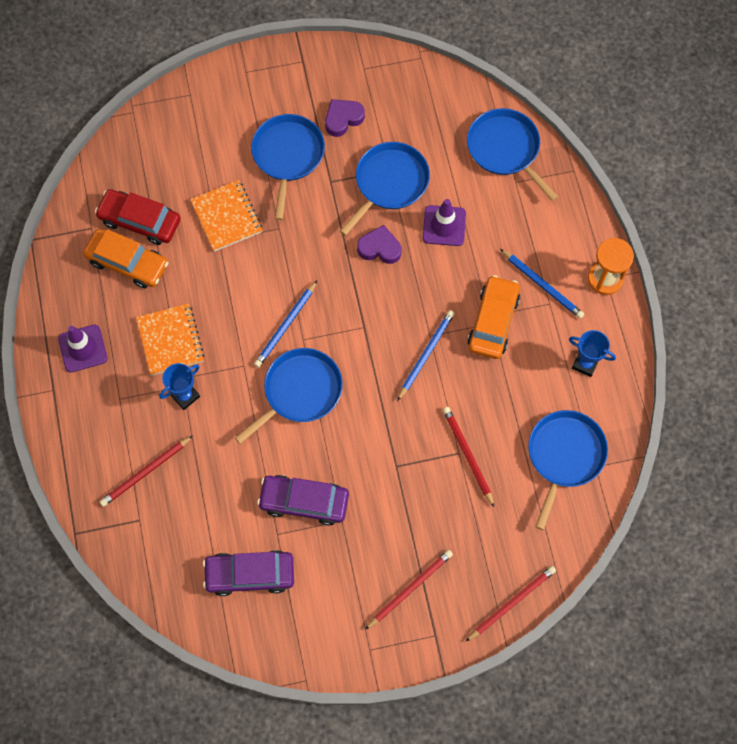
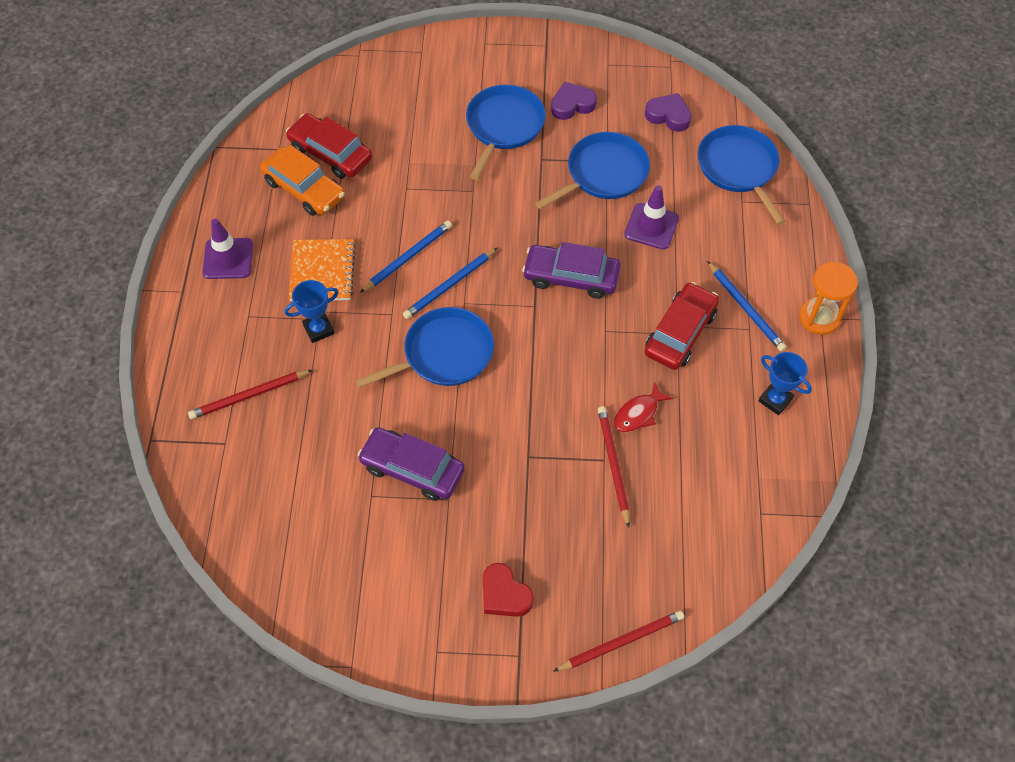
camera: 15 degrees right, 10 degrees down
orange notebook [190,180,263,252] -> none
purple car [203,550,294,596] -> purple car moved to [522,242,621,299]
purple heart [357,225,401,264] -> purple heart moved to [645,93,692,132]
red pencil [365,550,453,630] -> red heart [483,563,534,617]
blue pencil [397,310,455,401] -> blue pencil moved to [360,220,452,293]
orange car [468,275,520,359] -> red car [644,282,719,370]
blue pan [528,410,608,530] -> none
none -> red fish [614,381,673,432]

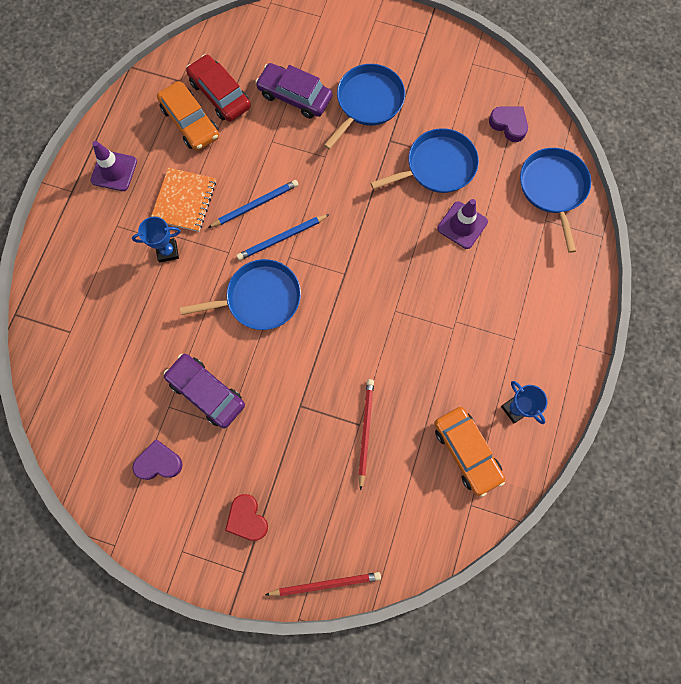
camera: 15 degrees right, 15 degrees up
red pencil [188,370,313,419] -> none
purple car [522,242,621,299] -> purple car moved to [255,63,332,118]
purple heart [551,82,597,120] -> purple heart moved to [132,440,183,480]
red fish [614,381,673,432] -> none
red car [644,282,719,370] -> none
blue pencil [707,261,787,352] -> none
orange hourglass [799,262,858,335] -> none
none -> orange car [434,407,505,497]

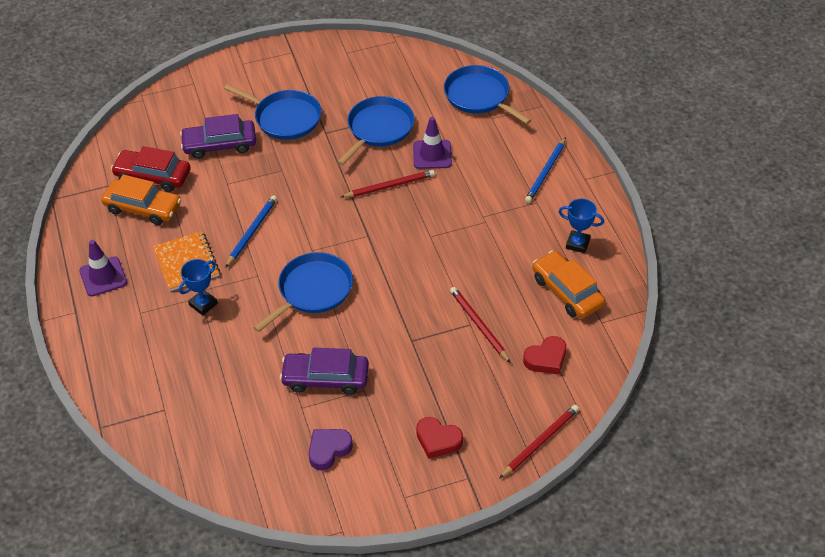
camera: 35 degrees left, 25 degrees down
blue pencil [236,214,330,260] -> blue pencil moved to [525,137,566,203]
blue pan [324,64,405,150] -> blue pan turned 120 degrees clockwise [224,84,321,140]
orange car [434,407,505,497] -> orange car turned 150 degrees counterclockwise [532,251,605,318]
purple heart [489,106,528,142] -> none
none -> red pencil [341,170,435,198]
none -> red heart [523,336,566,375]

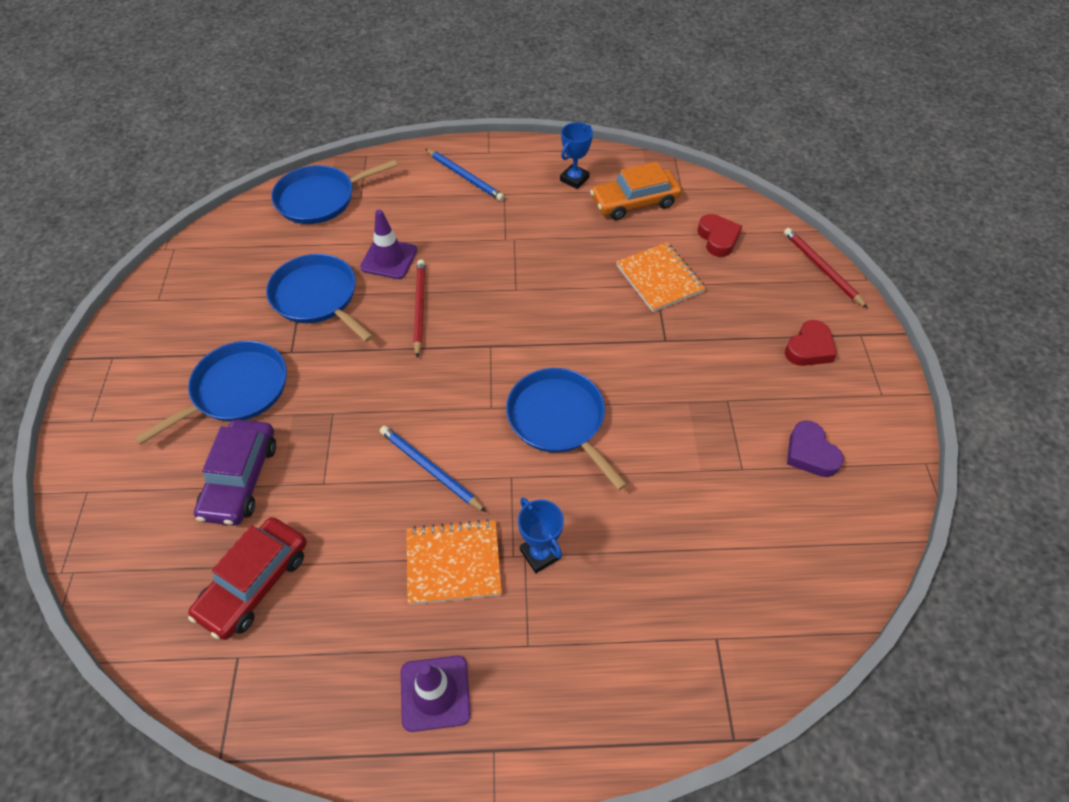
camera: 75 degrees left, 5 degrees up
orange car [101,175,181,225] -> none
purple car [280,348,369,395] -> none
red pencil [450,287,511,363] -> orange notebook [616,242,706,312]

